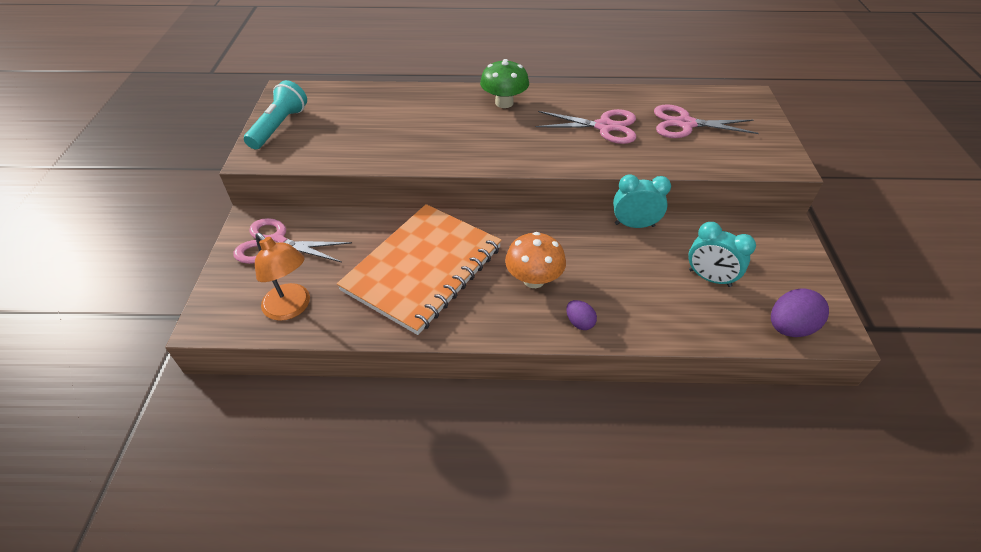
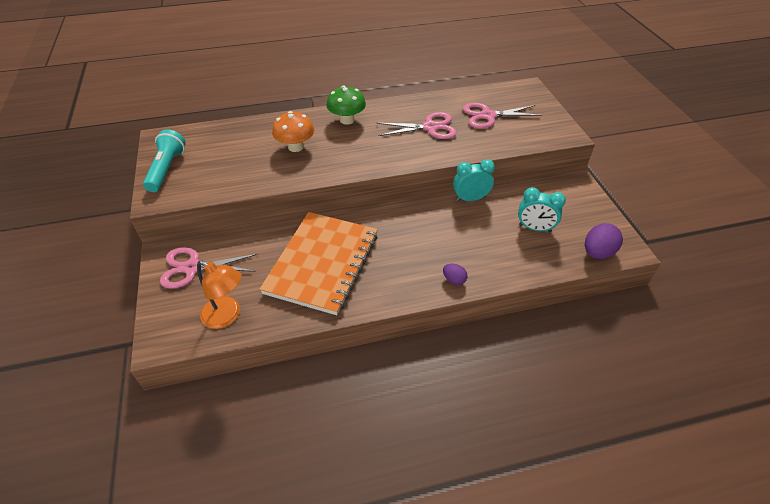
camera: 15 degrees left, 0 degrees up
orange mushroom [505,232,566,288] -> orange mushroom moved to [272,111,314,152]

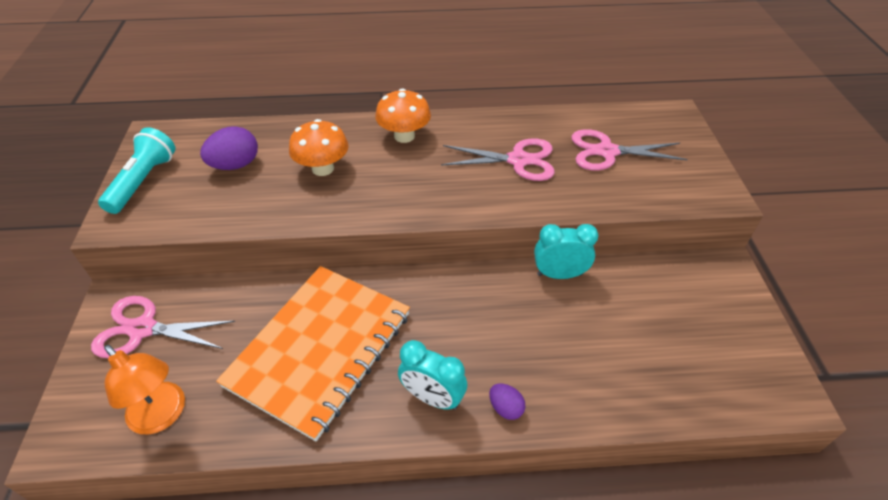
camera: 10 degrees right, 0 degrees up
green mushroom [326,86,366,125] -> orange mushroom [375,88,431,143]
turquoise clock [518,187,566,232] -> turquoise clock moved to [398,340,467,410]
purple egg [585,223,623,259] -> purple egg moved to [200,126,258,170]

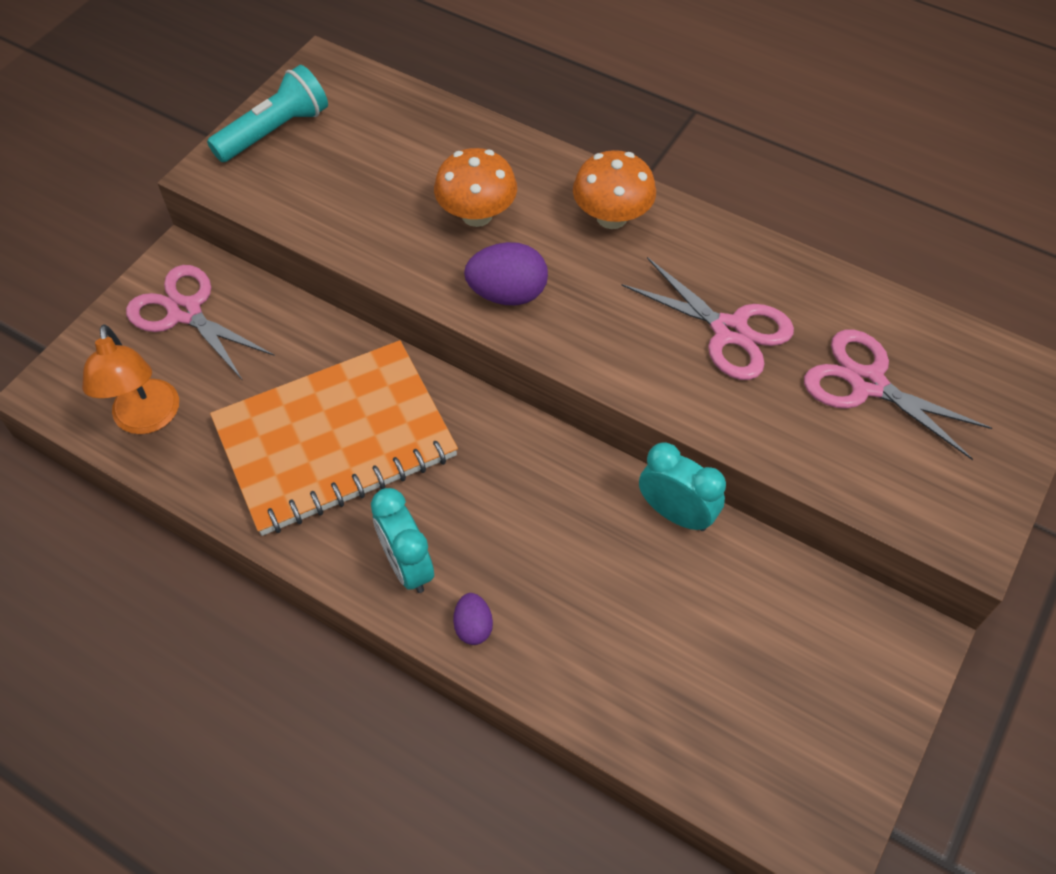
camera: 35 degrees right, 10 degrees up
purple egg [200,126,258,170] -> purple egg moved to [464,242,548,305]

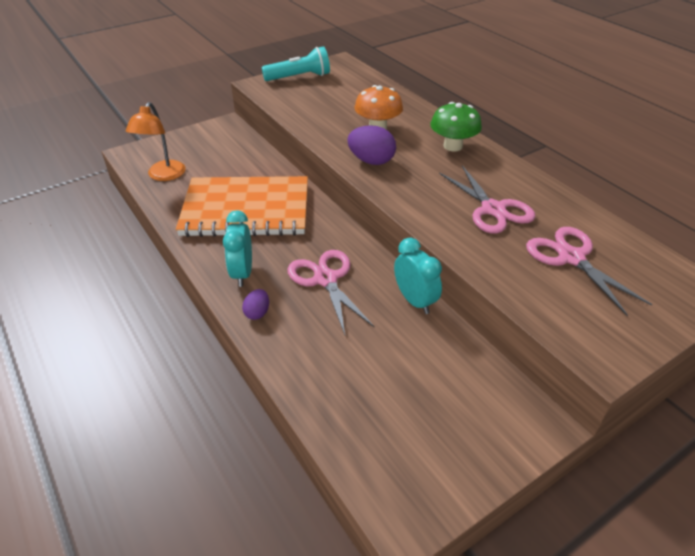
camera: 25 degrees right, 15 degrees down
pink scissors [126,265,275,381] -> pink scissors moved to [287,250,375,335]
orange mushroom [573,150,656,229] -> green mushroom [430,102,482,151]

